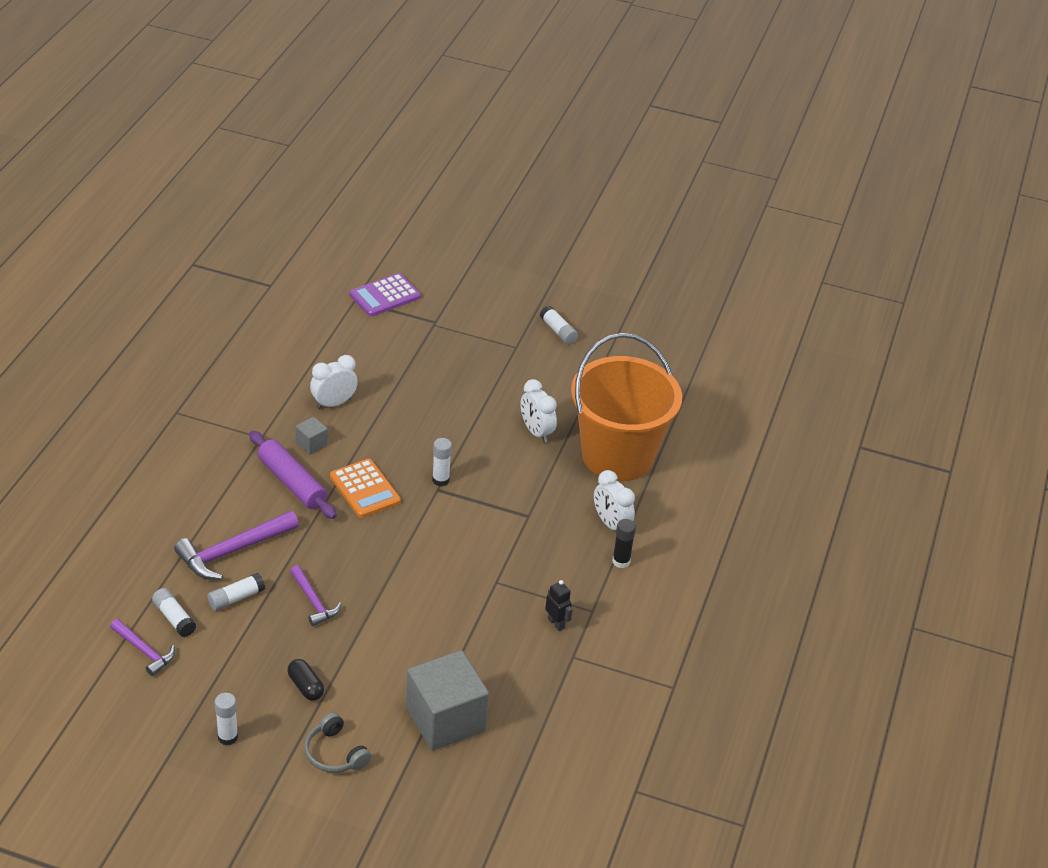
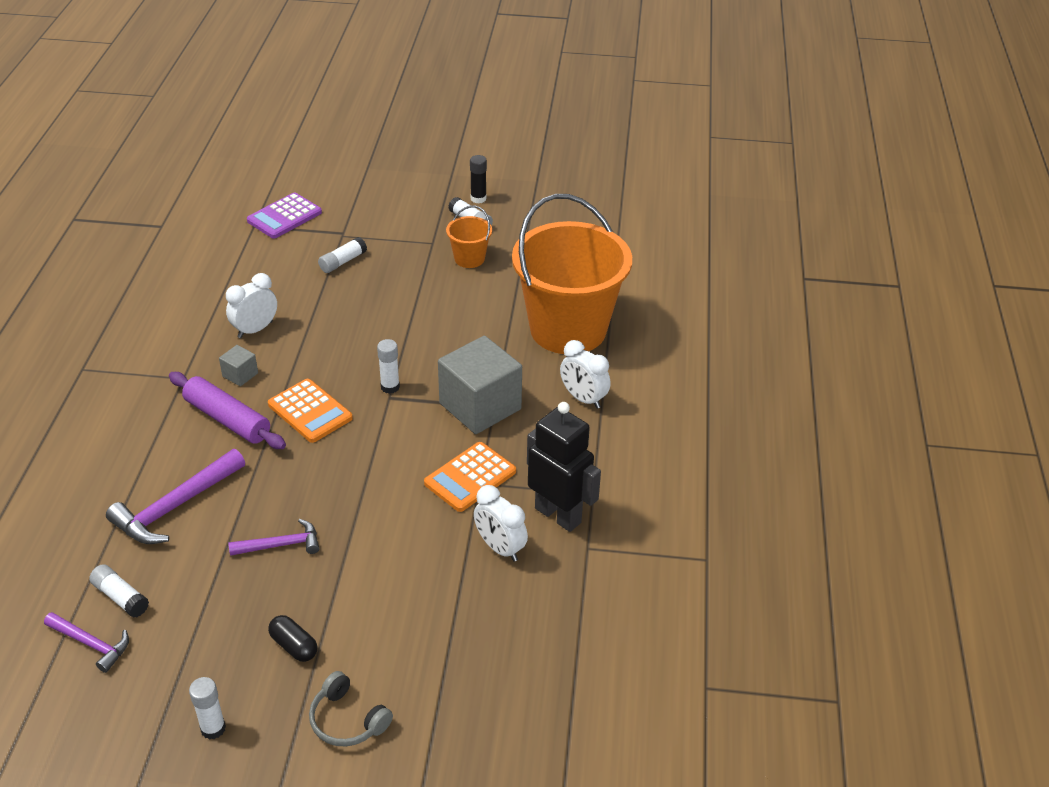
camera: 10 degrees left, 0 degrees up
white glue stick [207,573,265,611] -> white glue stick moved to [318,237,367,273]
purple hammer [290,565,342,626] -> purple hammer turned 60 degrees counterclockwise [228,519,319,556]
grey cube [406,650,489,750] -> grey cube moved to [438,336,522,434]
white clock [520,379,557,443] -> white clock moved to [474,485,528,562]
black robot [545,580,573,631] -> black robot [527,402,601,532], size x2.15
black glue stick [612,519,636,568] -> black glue stick moved to [470,155,487,203]
none -> orange calculator [424,442,516,512]
none -> orange bucket [446,206,492,268]

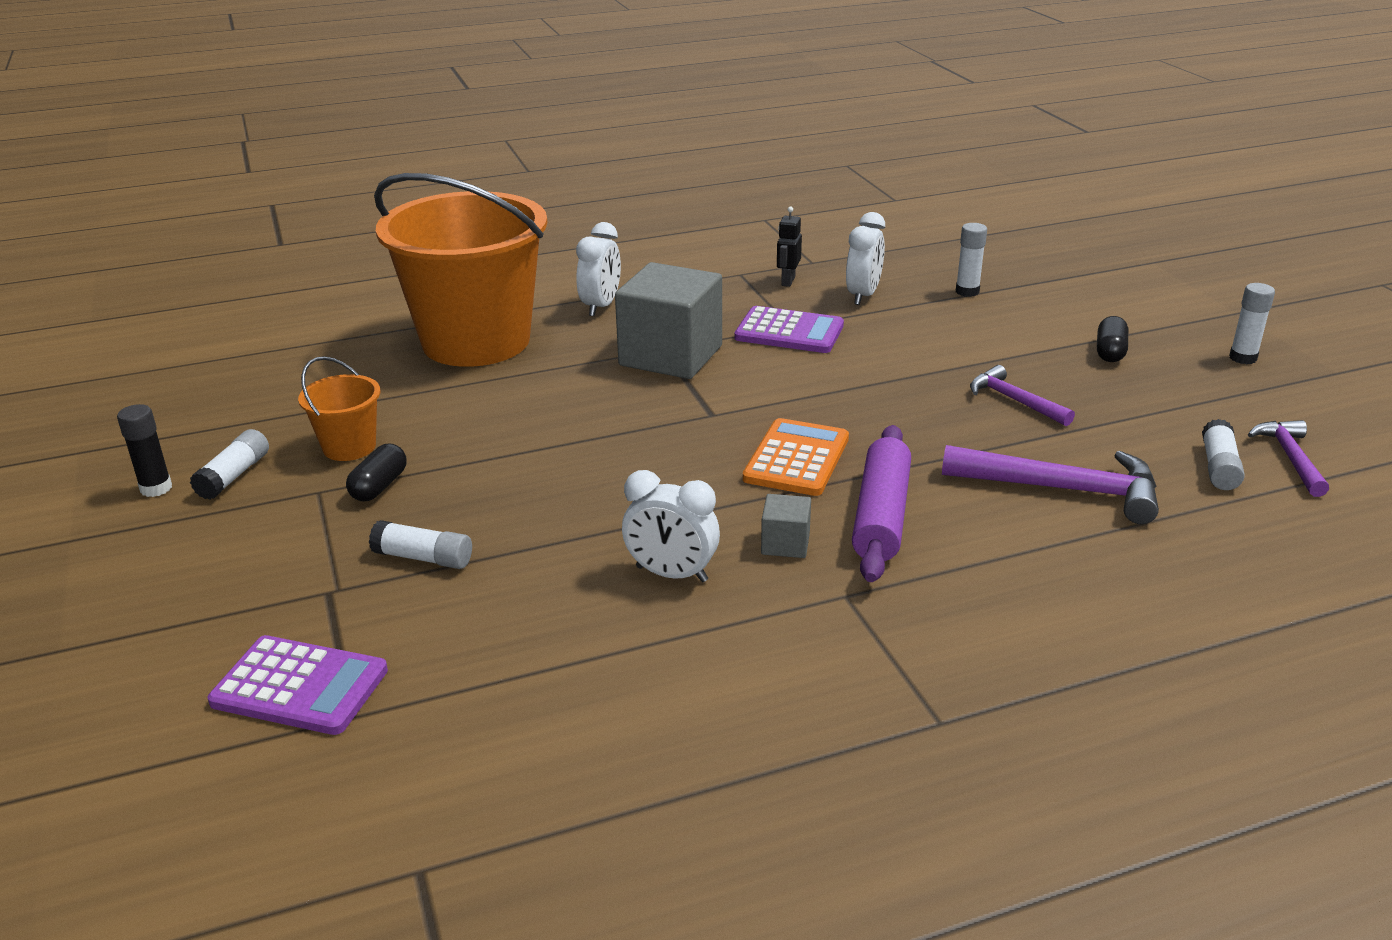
camera: 115 degrees left, 10 degrees down
grey headphones [309,671,393,747] -> none
white glue stick [377,339,400,394] -> white glue stick moved to [956,223,987,297]
orange calculator [424,442,516,512] -> purple calculator [735,306,844,353]
black robot [527,402,601,532] -> black robot [777,206,802,287], size x0.46
none -> black capsule [346,444,407,502]

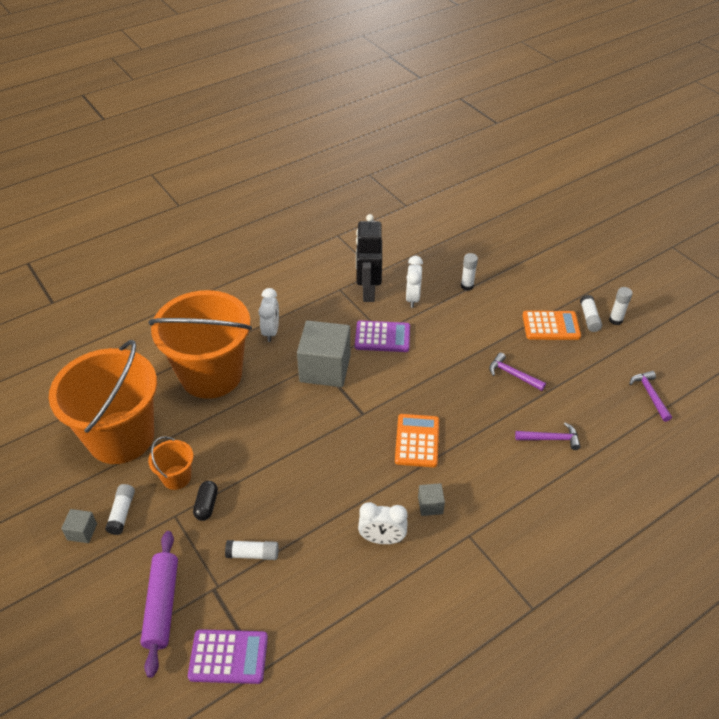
camera: 15 degrees left, 15 degrees up
black glue stick [117,404,172,497] -> grey cube [61,509,97,543]
black robot [777,206,802,287] -> black robot [356,214,382,302], size x2.15
purple rolling pin [852,425,911,582] -> purple rolling pin moved to [141,531,178,678]
purple hammer [942,445,1159,524] -> purple hammer [515,422,581,450], size x0.60
black capsule [1097,316,1128,362] -> orange calculator [523,311,581,340]
white glue stick [1202,419,1245,490] -> white glue stick moved to [580,295,602,332]
none -> orange bucket [49,340,157,464]

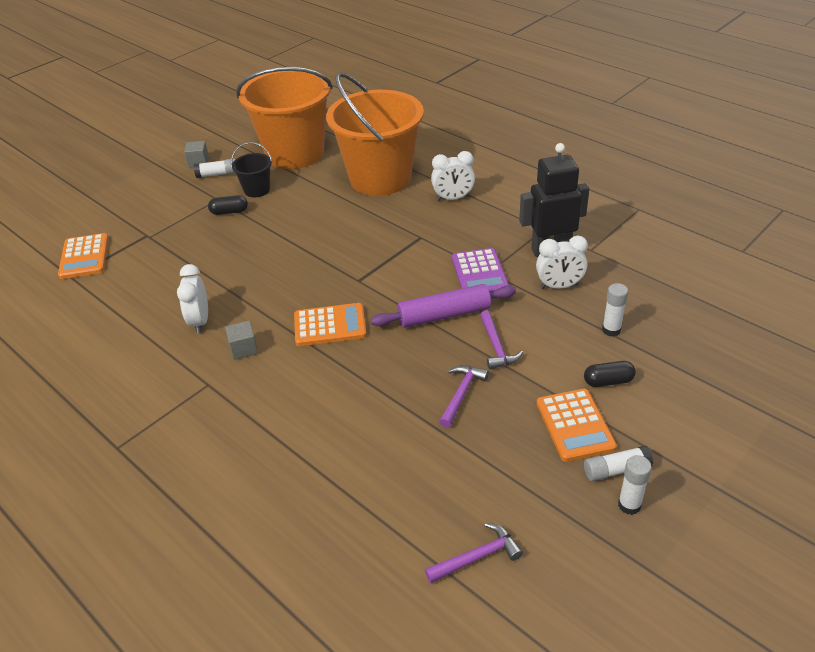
camera: 80 degrees right, 5 degrees down
purple rolling pin [141,531,178,678] -> purple rolling pin moved to [370,284,516,328]
orange bucket [148,436,194,490] -> black bucket [231,142,272,198]
purple calculator [188,629,268,684] -> orange calculator [58,233,109,279]
white glue stick [225,540,279,560] -> none
grey cube [297,321,350,387] -> none
purple hammer [515,422,581,450] -> purple hammer moved to [480,311,523,369]
none -> black capsule [584,361,636,387]

